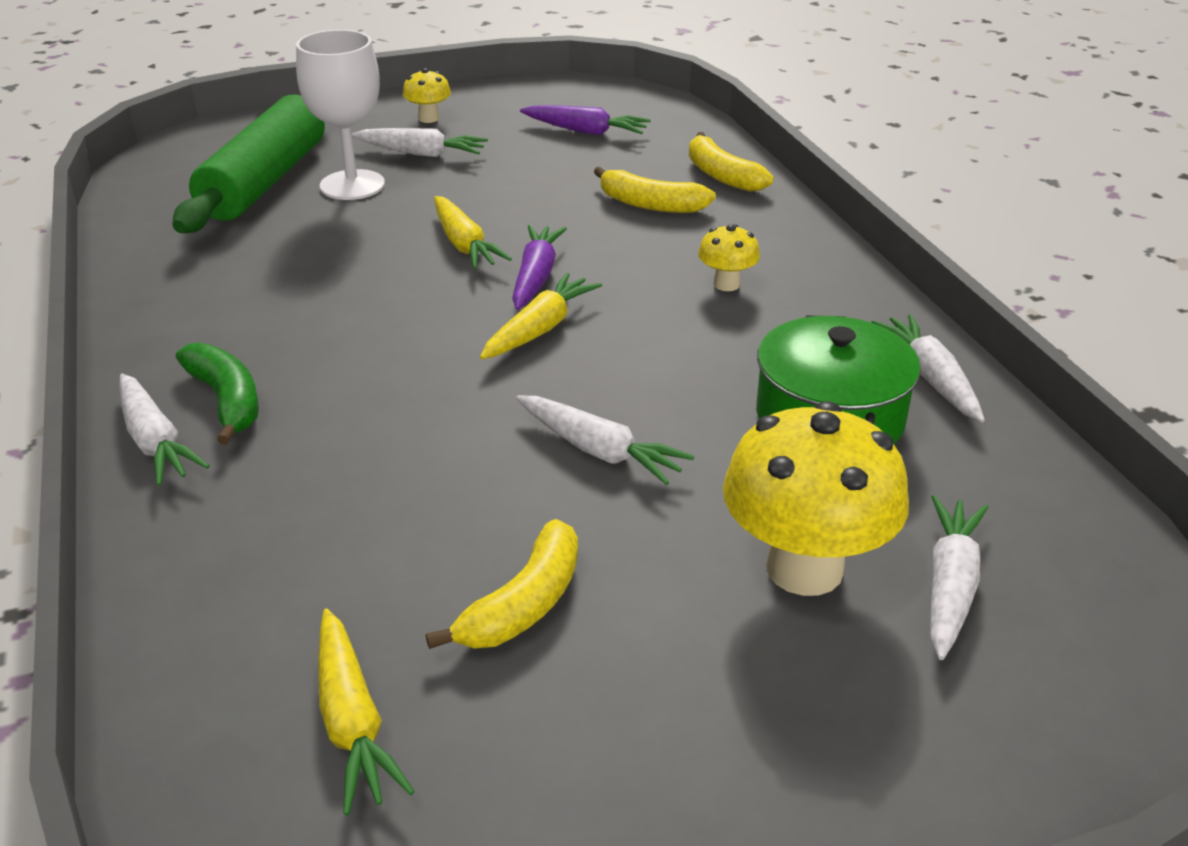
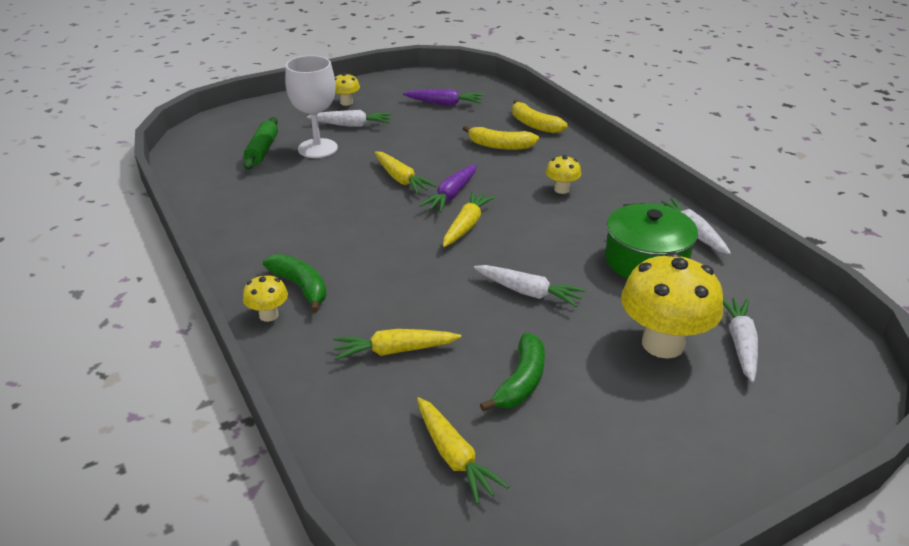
camera: 10 degrees left, 0 degrees up
white carrot [119,374,209,486] -> yellow mushroom [243,274,288,322]
green rolling pin [172,95,325,233] -> green rolling pin [243,117,278,170], size x0.54
yellow banana [426,519,578,649] -> green banana [480,333,545,412]
purple carrot [512,225,567,310] -> purple carrot turned 150 degrees counterclockwise [419,164,477,213]
none -> yellow carrot [333,329,461,360]

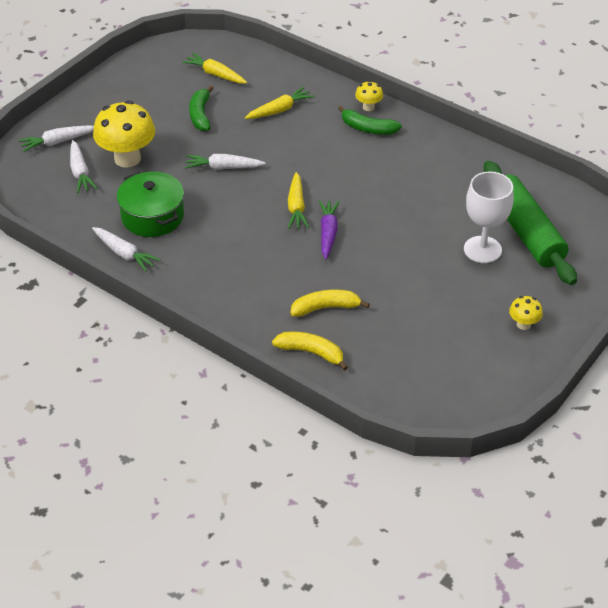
camera: 155 degrees right, 10 degrees up
green rolling pin [243,117,278,170] -> green rolling pin [484,161,577,285], size x1.86
white carrot [307,110,392,127] -> white carrot moved to [18,125,94,152]
yellow carrot [375,151,437,194] -> none
purple carrot [403,89,483,106] -> none
yellow mushroom [546,155,581,194] -> none

